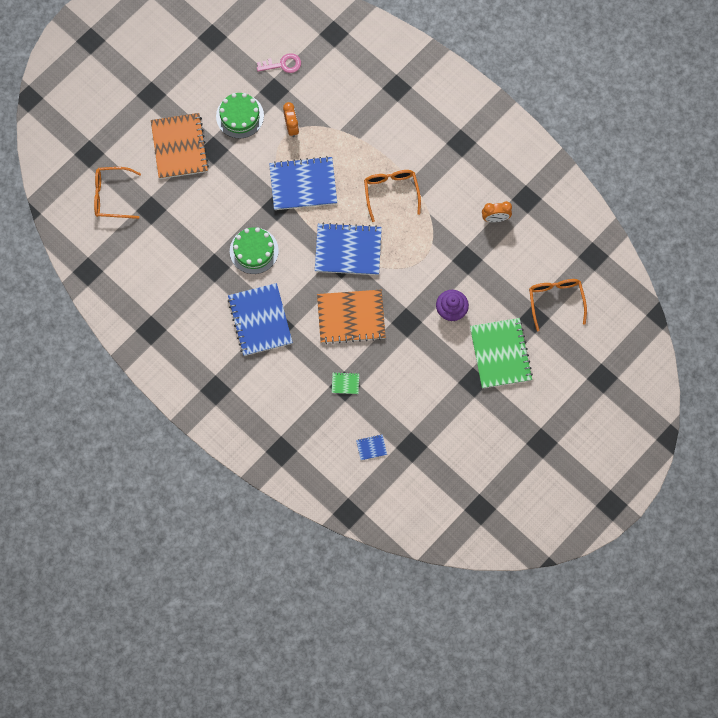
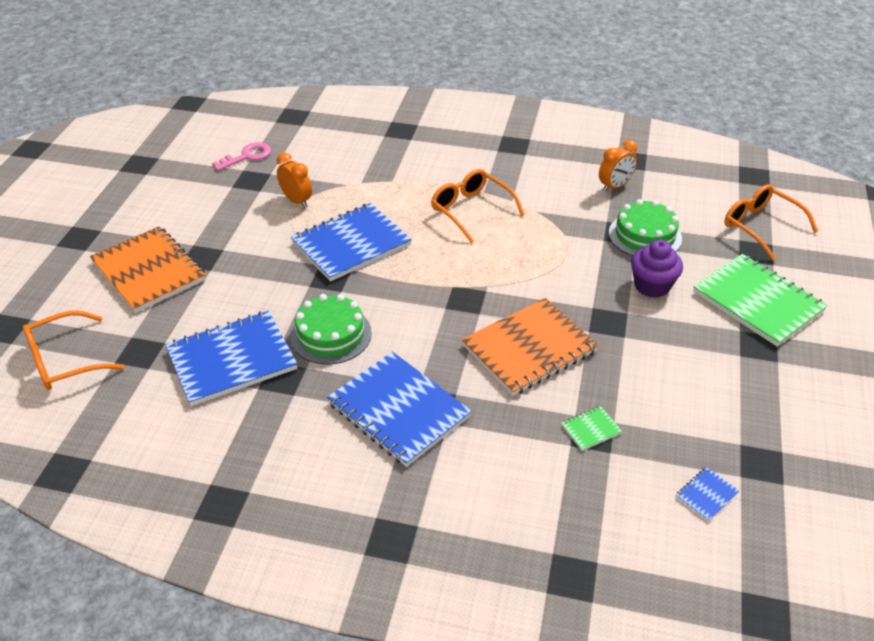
camera: 30 degrees left, 30 degrees down
green cake [216,93,264,139] -> green cake moved to [609,199,682,256]
blue notebook [315,223,382,275] -> blue notebook moved to [165,311,297,406]

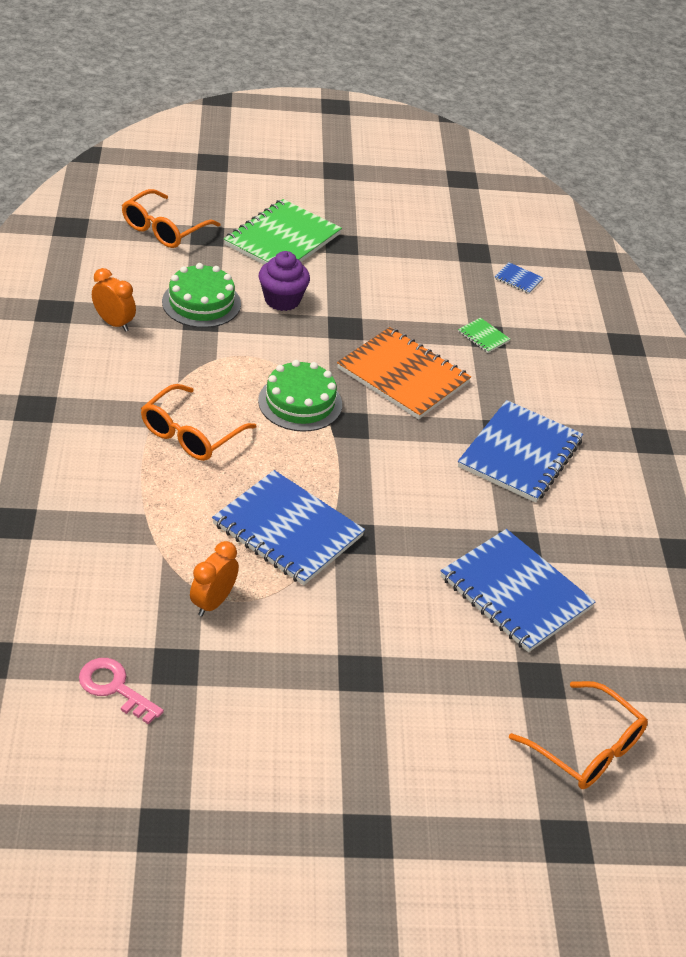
camera: 110 degrees left, 0 degrees up
orange notebook [90,226,206,313] -> none
green cake [290,294,372,365] -> green cake moved to [258,360,342,432]

